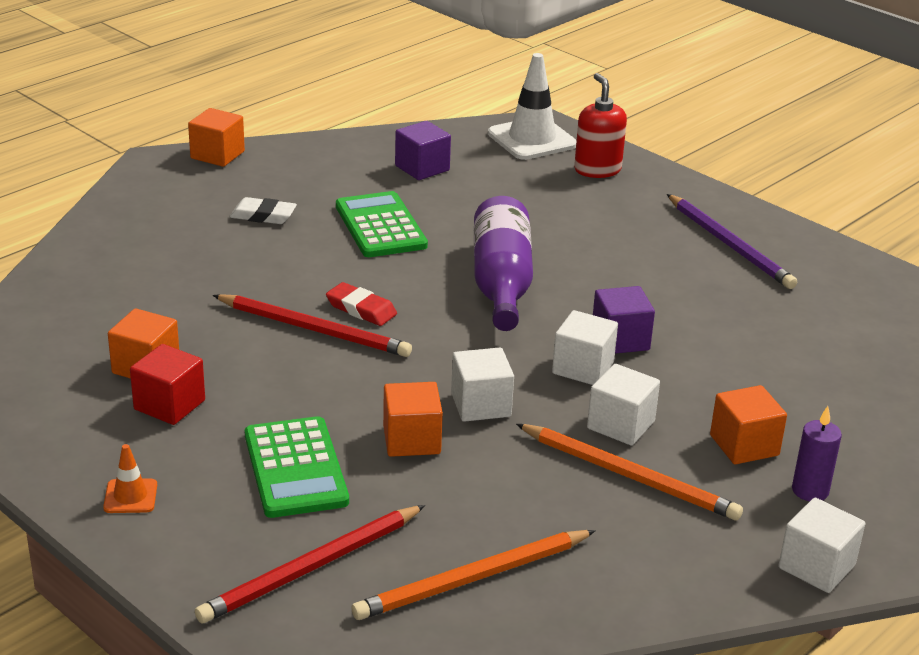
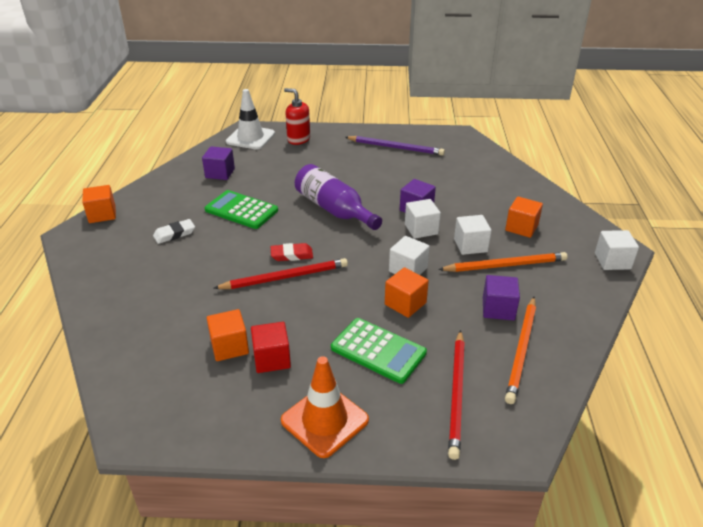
camera: 40 degrees left, 5 degrees up
orange traffic cone [103,444,157,513] -> orange traffic cone [281,356,369,458], size x2.07
purple candle [792,406,842,501] -> none
none -> purple cube [483,275,520,320]

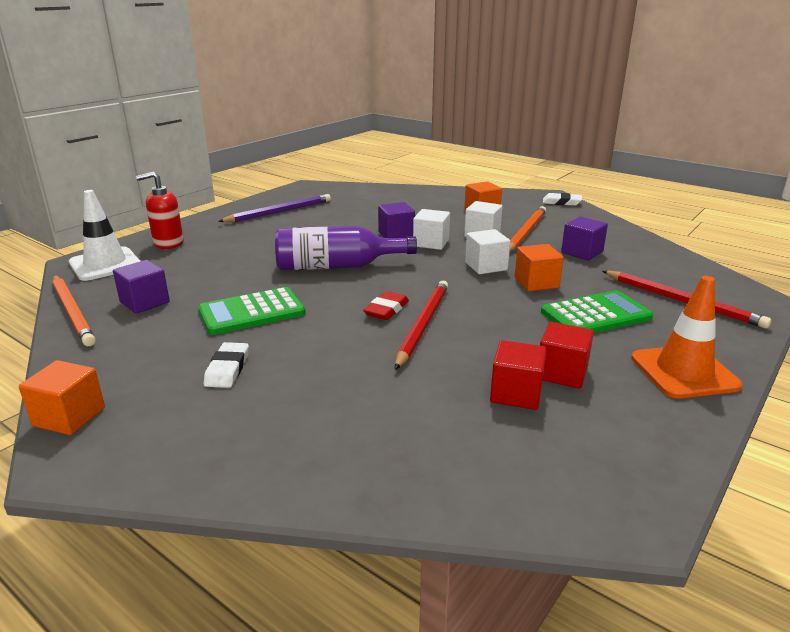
camera: 55 degrees left, 10 degrees down
orange cube [207,309,249,361] -> red cube [490,340,547,410]
orange pencil [505,297,536,404] -> orange pencil moved to [53,275,96,346]
white cube [595,230,639,270] -> white eraser [543,193,582,206]

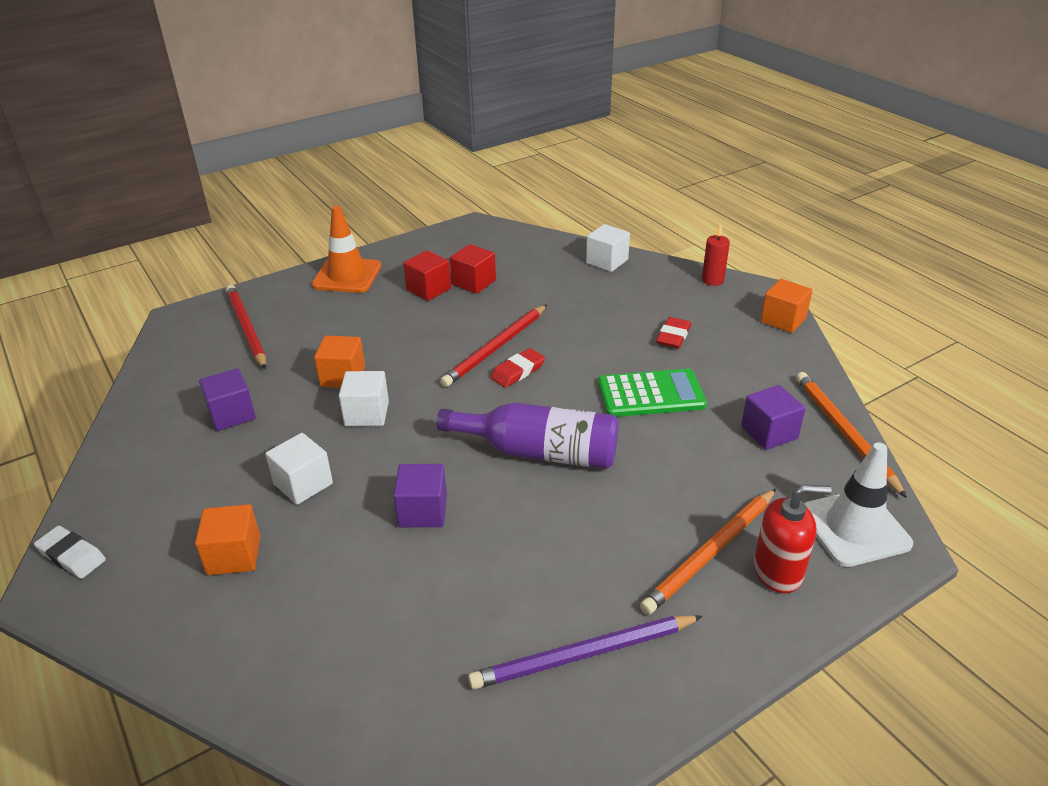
camera: 160 degrees left, 10 degrees up
white eraser [203,342,249,388] -> red eraser [656,317,691,348]
white cube [413,209,450,250] -> white cube moved to [586,224,630,272]
orange pencil [510,206,546,252] -> orange pencil moved to [640,489,776,615]
green calculator [541,290,653,333] -> none
none -> red candle [702,224,730,286]

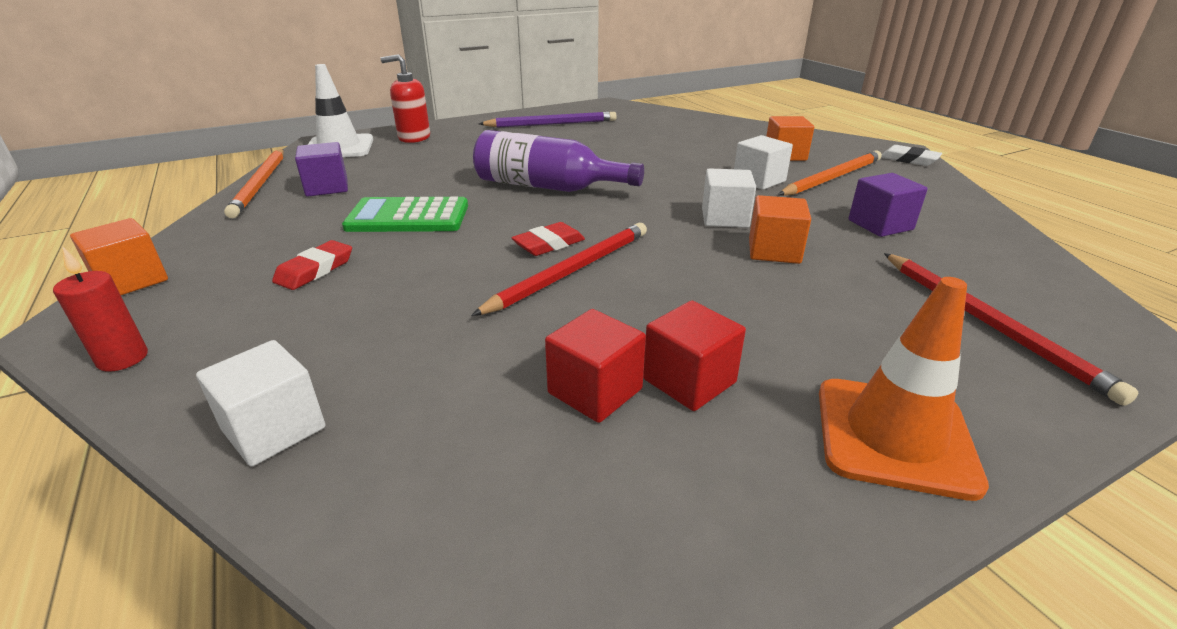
camera: 175 degrees left, 5 degrees down
purple cube [393,464,447,527] -> none
orange pencil [640,489,776,615] -> orange pencil moved to [778,151,882,196]

